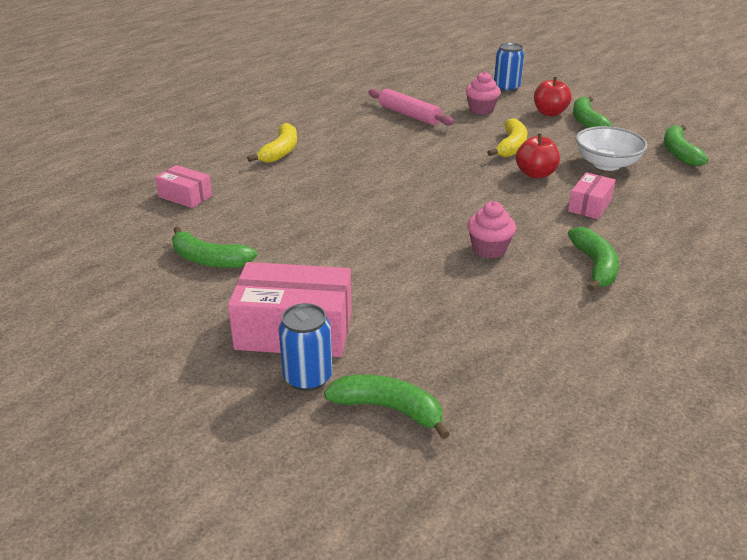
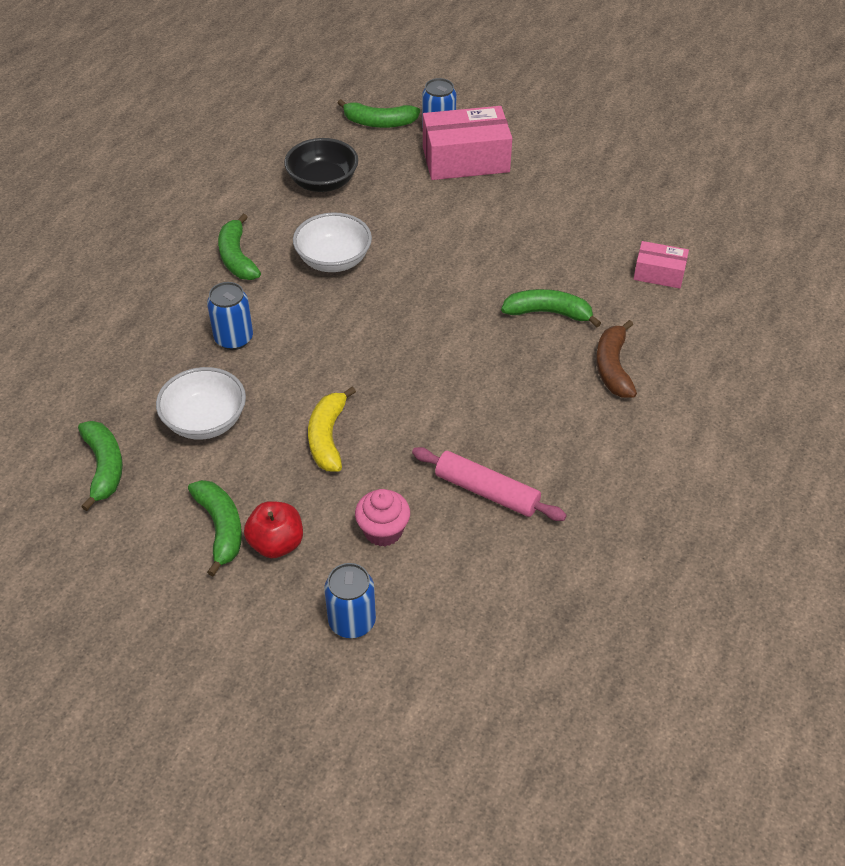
camera: 165 degrees right, 15 degrees up
green banana [172,226,258,268] -> green banana moved to [501,289,601,327]
yellow banana [247,123,297,163] -> brown banana [596,320,637,398]
pink cupcake [467,201,516,258] -> white bowl [293,212,372,272]
red apple [516,134,560,179] -> none
pink box [568,172,616,219] -> blue can [207,282,253,350]
none -> black bowl [284,138,358,192]

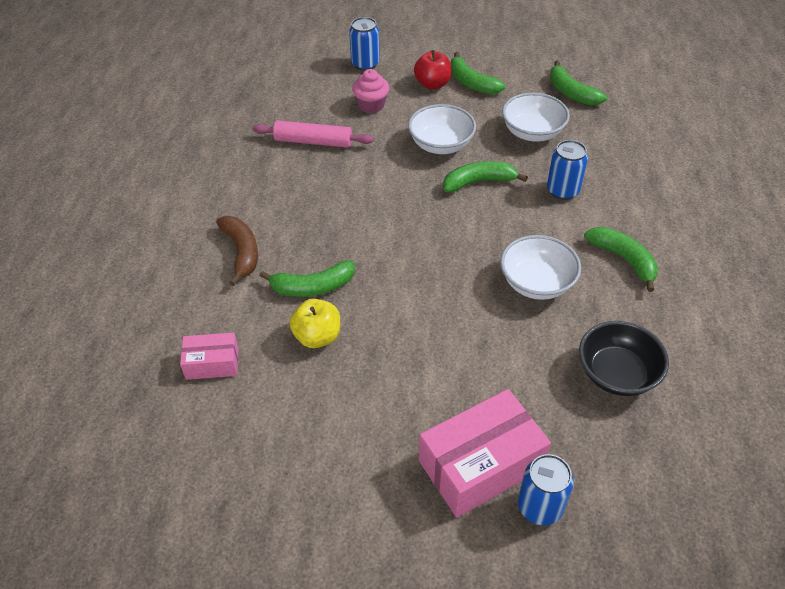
camera: 160 degrees right, 0 degrees up
yellow banana [308,387,356,472] -> white bowl [408,104,476,154]
green banana [337,99,420,128] -> green banana moved to [443,161,528,192]
none -> yellow apple [289,299,340,348]

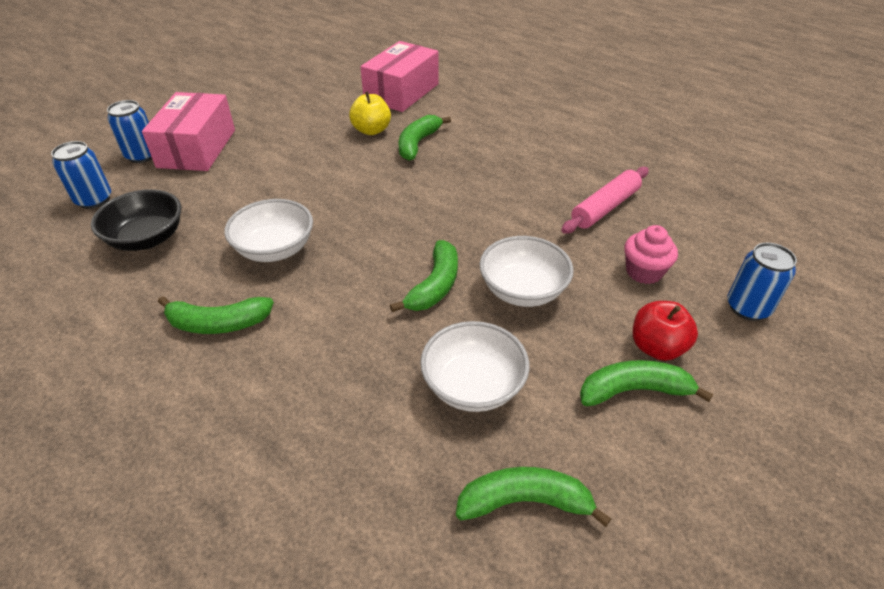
camera: 125 degrees right, 5 degrees down
pink box [180,332,239,380] -> pink box [360,41,439,112], size x1.85
brown banana [216,216,258,286] -> none
blue can [547,140,588,200] -> blue can moved to [51,141,111,209]

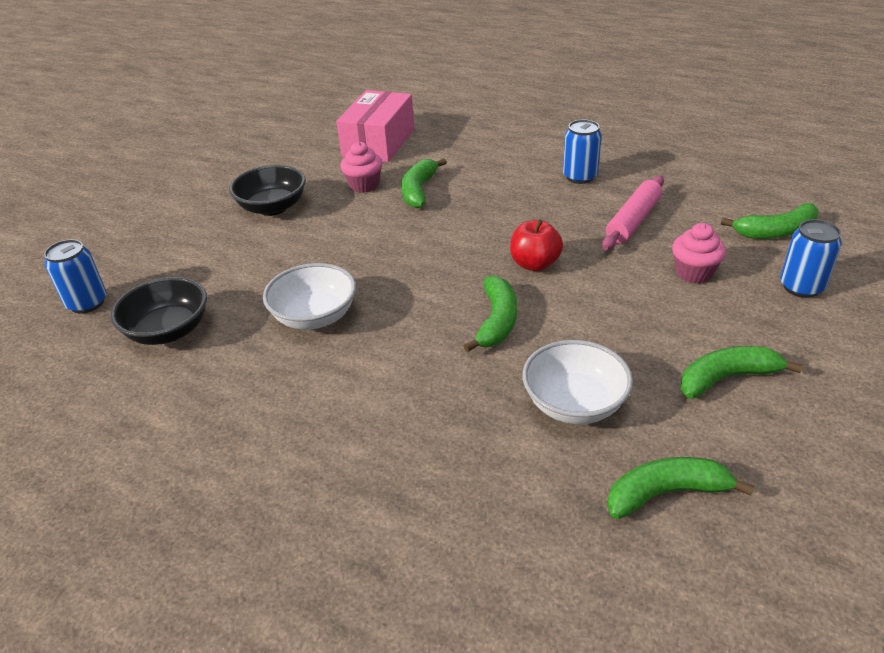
camera: 10 degrees left, 5 degrees down
blue can [107,100,152,163] -> blue can moved to [563,119,602,184]
pink box [142,92,235,171] -> none
green banana [158,296,274,334] -> green banana moved to [721,203,818,239]
yellow apple [349,91,391,135] -> pink cupcake [340,142,382,193]
white bowl [480,236,574,307] -> none
red apple [633,301,698,361] -> red apple moved to [510,219,563,271]
none -> black bowl [229,165,306,216]

